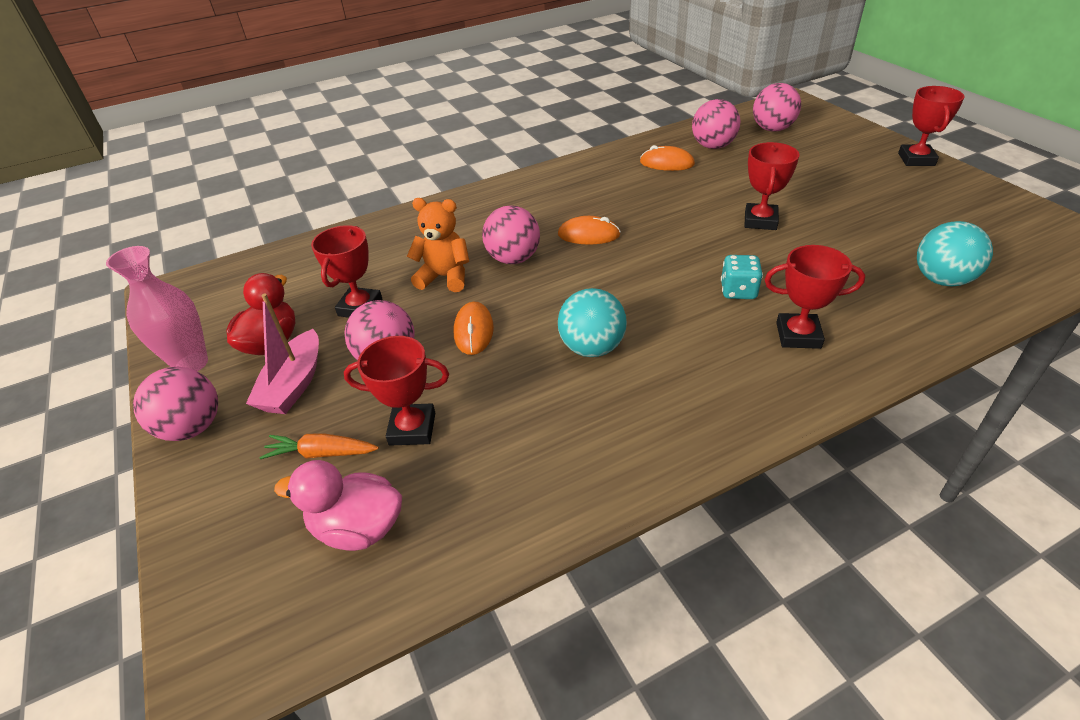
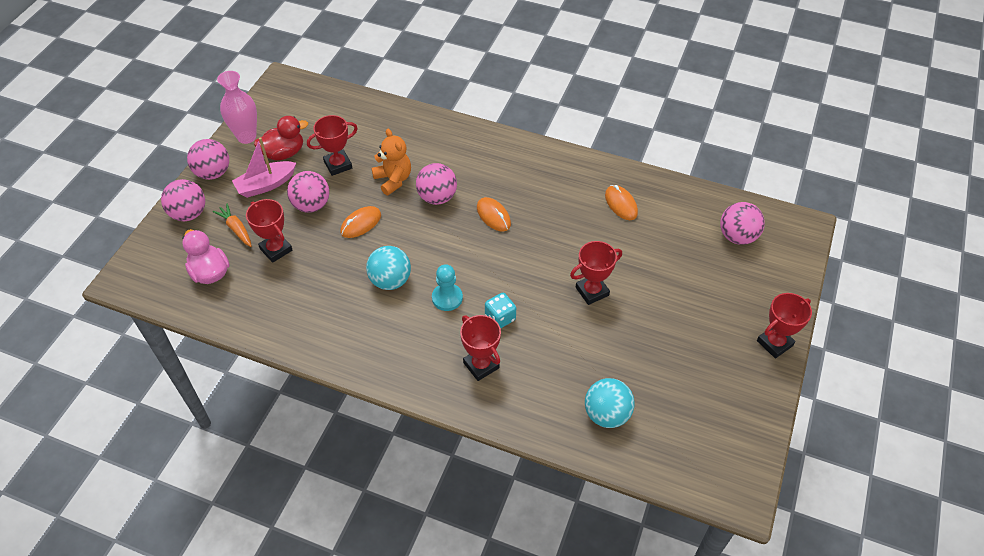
camera: 45 degrees right, 10 degrees up
pink ball [692,99,740,149] -> pink ball moved to [161,179,205,221]
none -> turquoise pawn [432,264,463,311]

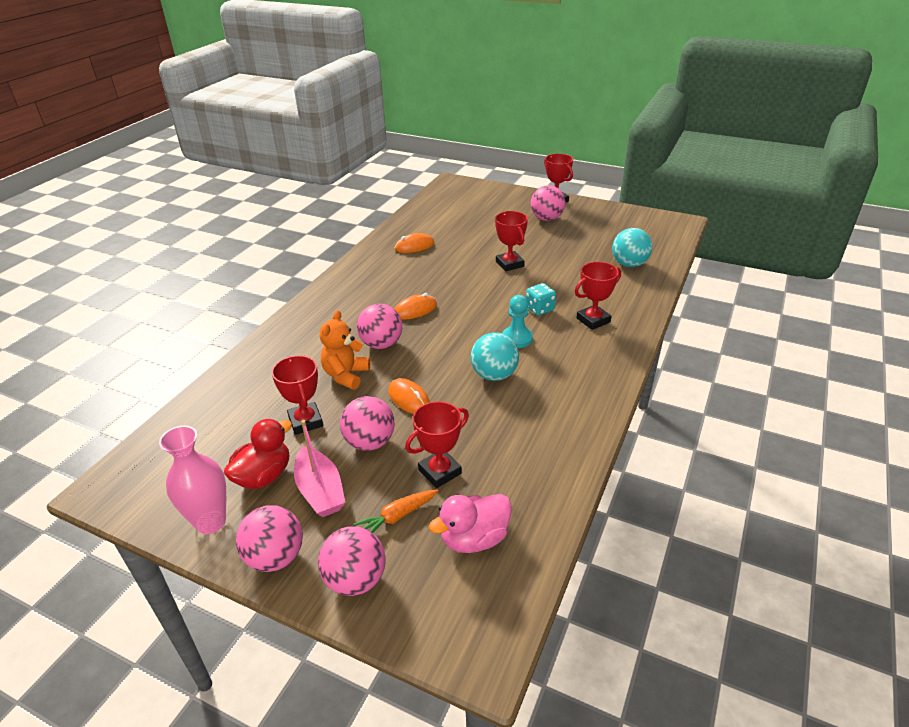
camera: 85 degrees left, 15 degrees down
red duck [254,116,308,160] -> red duck turned 60 degrees clockwise [224,419,292,489]
orange teddy bear [372,129,411,195] -> orange teddy bear turned 45 degrees counterclockwise [320,310,370,390]
pink ball [720,202,765,245] -> pink ball moved to [531,185,566,221]

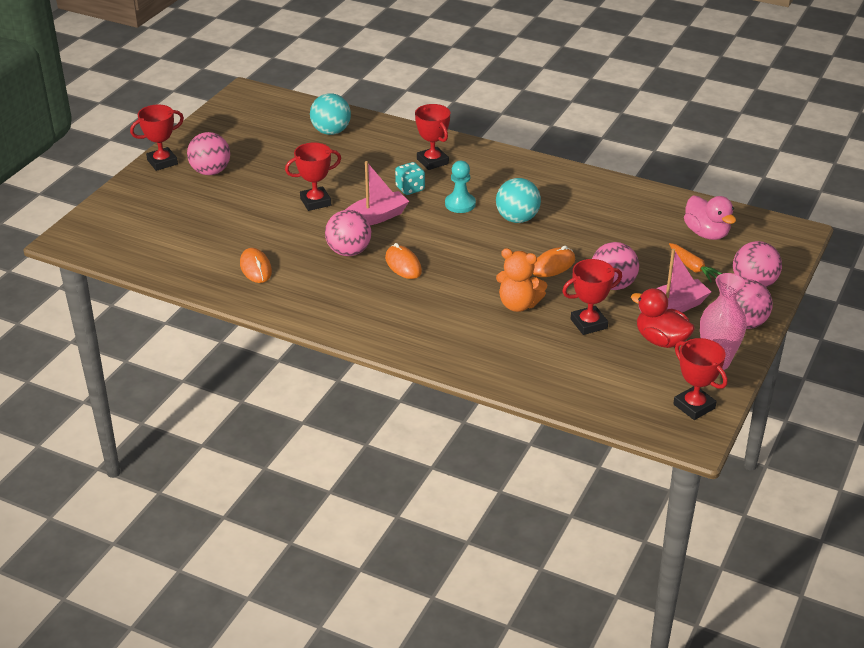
camera: 90 degrees left, 0 degrees up
pink ball [357,304,402,349] -> pink ball moved to [325,210,371,256]
red trophy [405,401,469,488] -> red trophy moved to [673,338,728,420]
none -> pink boat [345,161,409,225]

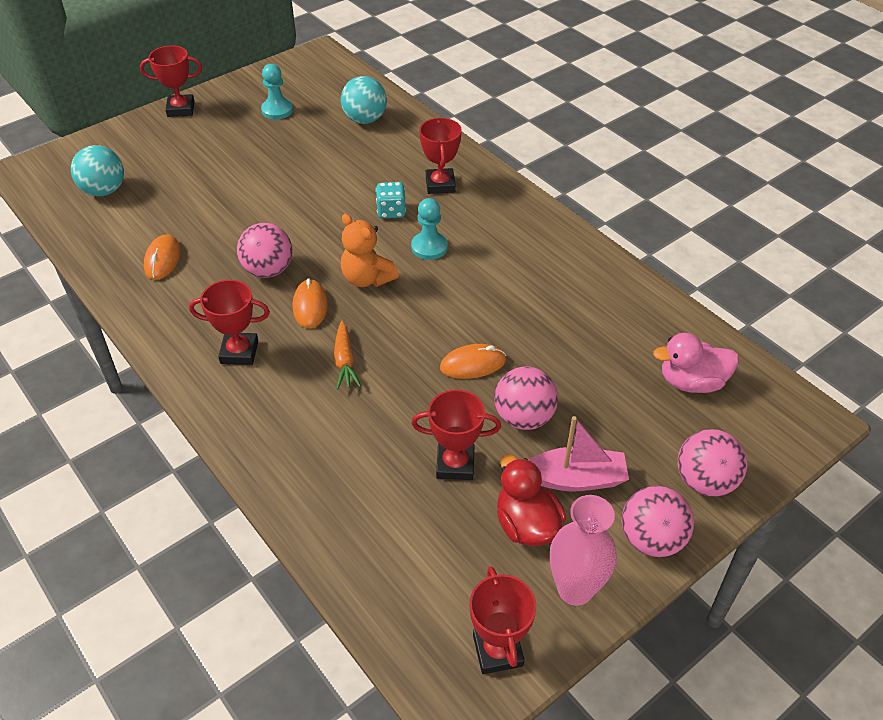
camera: 25 degrees right, 10 degrees up
pink ball [187,132,230,175] -> none
red trophy [285,142,341,211] -> red trophy moved to [189,280,270,365]
pink boat [345,161,409,225] -> none
turquoise ball [496,178,541,223] -> turquoise ball moved to [71,145,124,196]
orange teddy bear [496,248,547,312] -> orange teddy bear moved to [341,214,399,287]
orange carrot [669,243,722,282] -> orange carrot moved to [334,321,361,390]
pink duck [684,196,736,240] -> pink duck turned 90 degrees clockwise [653,333,739,393]
none -> turquoise pawn [261,64,293,120]

